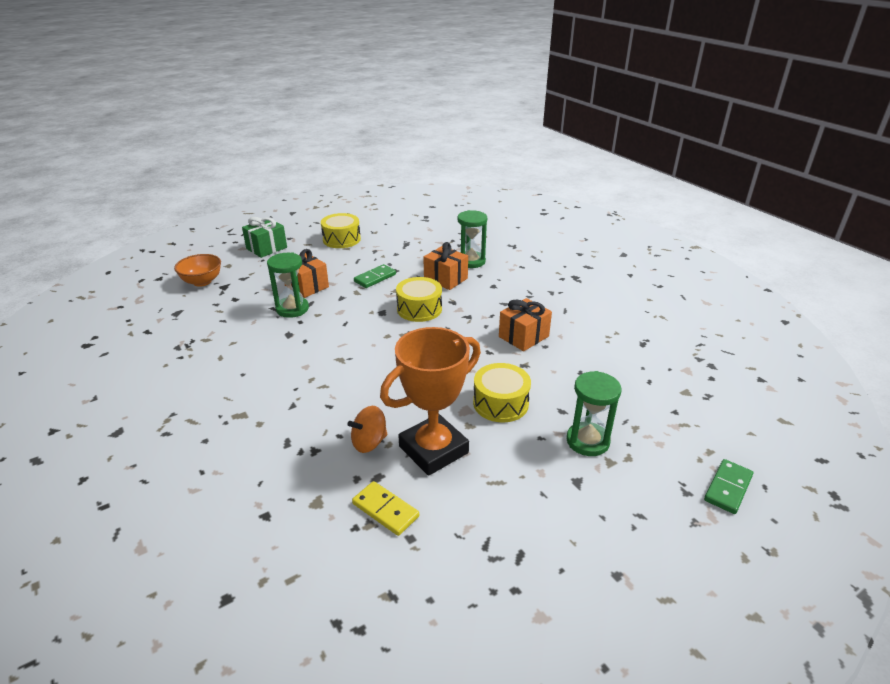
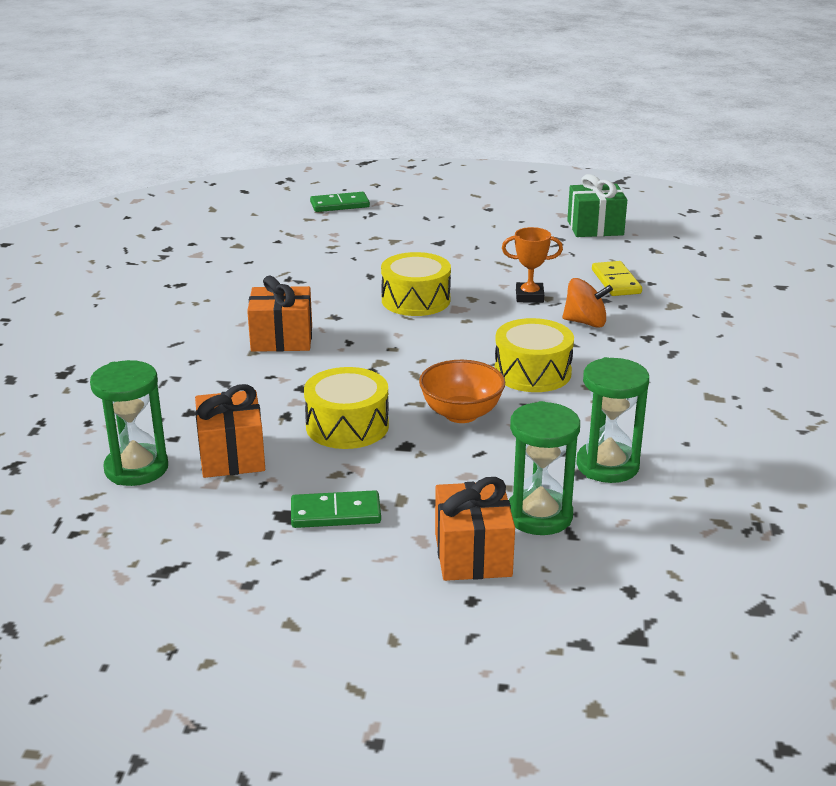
camera: 140 degrees left, 5 degrees down
orange bowl [174,254,221,287] -> orange bowl moved to [419,360,505,423]
green gift [242,217,287,258] -> green gift moved to [567,174,627,237]
yellow drum [321,213,361,248] -> yellow drum moved to [494,318,574,392]
orange trophy [380,327,481,476] -> orange trophy [502,227,563,303], size x0.47
green hourglass [566,371,621,456] -> green hourglass moved to [576,357,649,483]

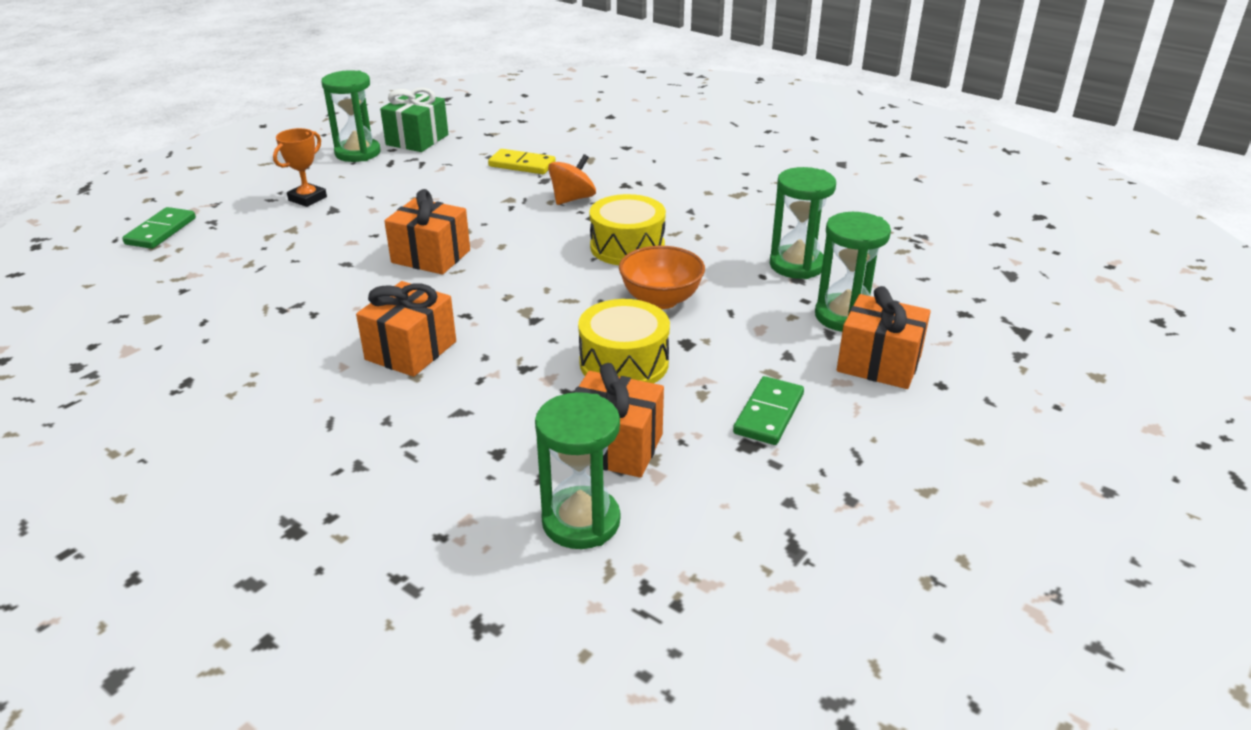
camera: 60 degrees left, 5 degrees up
yellow drum [381,252,451,316] -> orange gift [384,189,470,275]
orange trophy [502,227,563,303] -> orange trophy moved to [273,128,327,207]
none -> green hourglass [321,70,380,162]

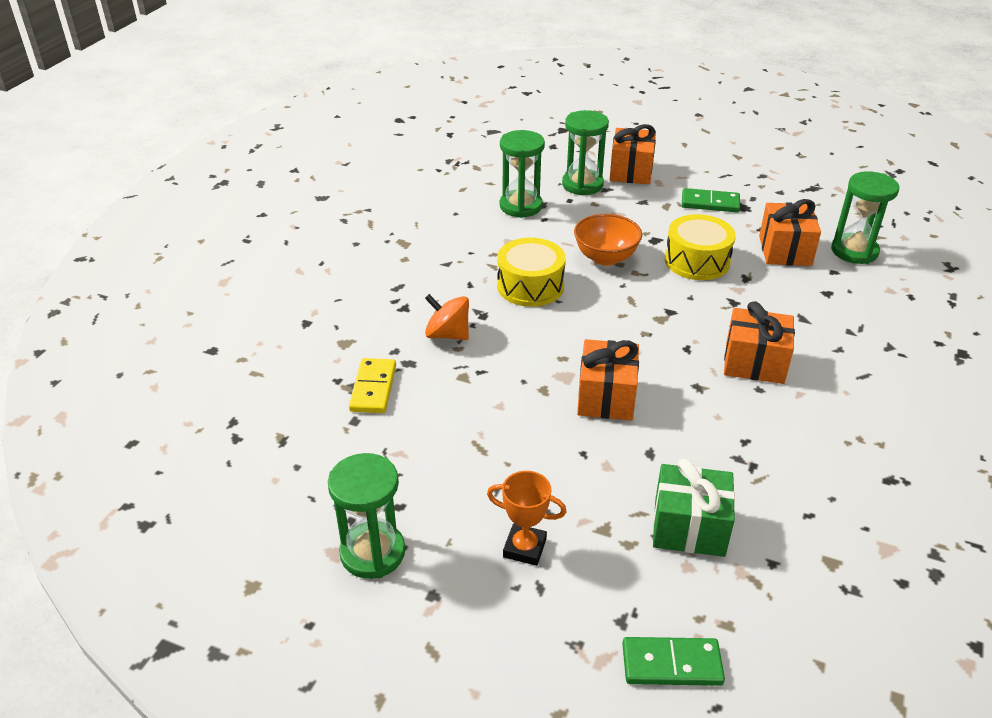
camera: 105 degrees left, 5 degrees up
green gift [380,88,448,152] -> green gift moved to [653,458,735,557]

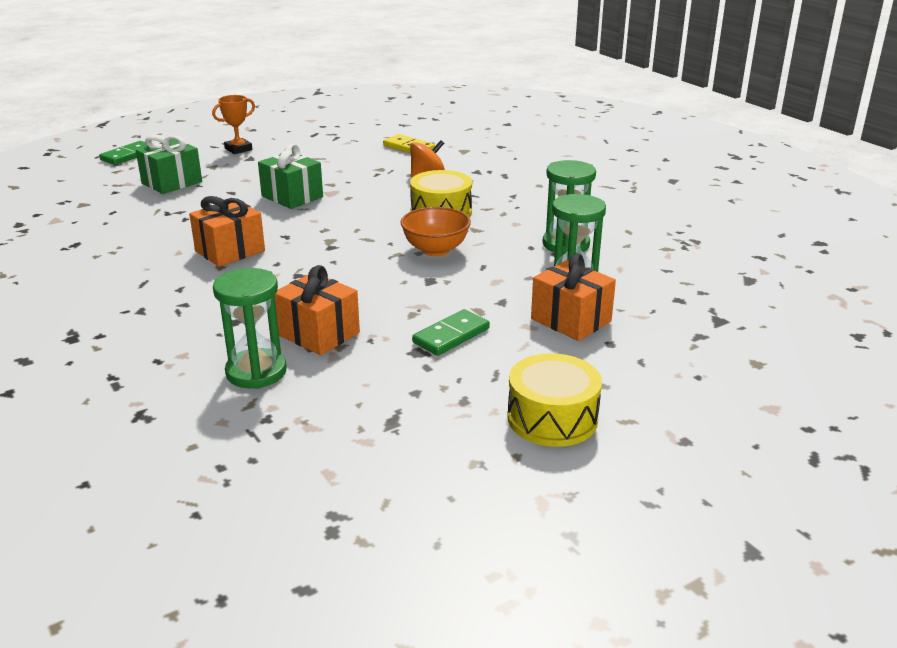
camera: 125 degrees right, 10 degrees down
green hourglass [328,453,405,579] -> none
orange gift [577,339,639,421] -> green gift [258,144,323,209]
yellow drum [665,214,736,280] -> yellow drum moved to [507,353,602,447]

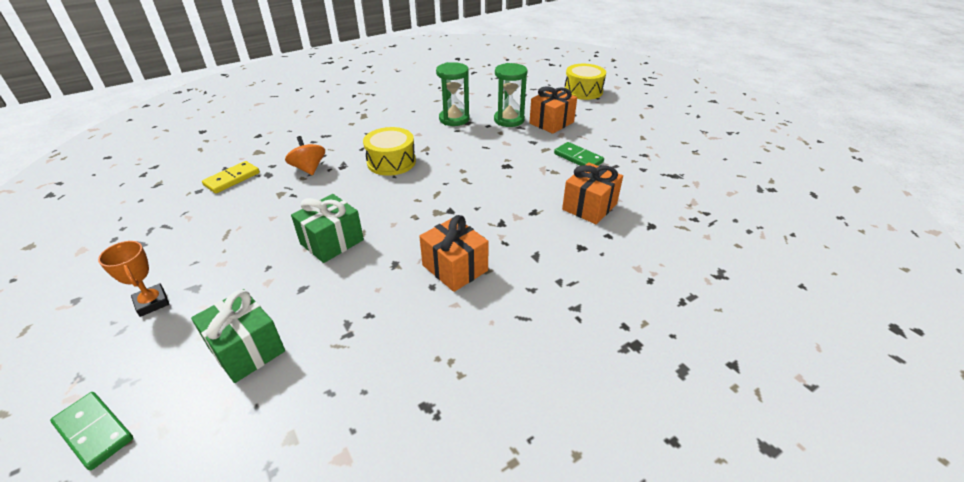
camera: 90 degrees left, 10 degrees up
green hourglass [213,268,287,389] -> none
orange bowl [400,207,471,256] -> none
yellow drum [507,353,602,447] -> yellow drum moved to [564,64,606,100]

